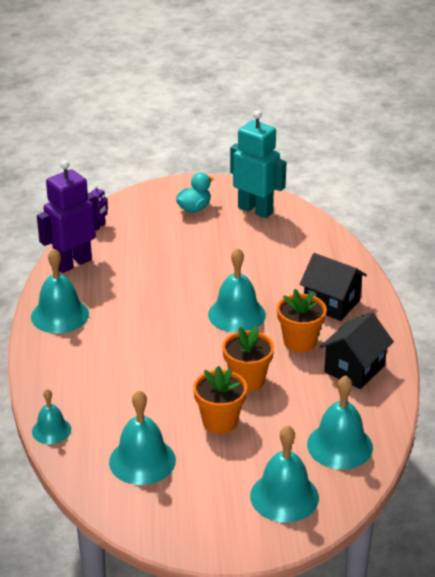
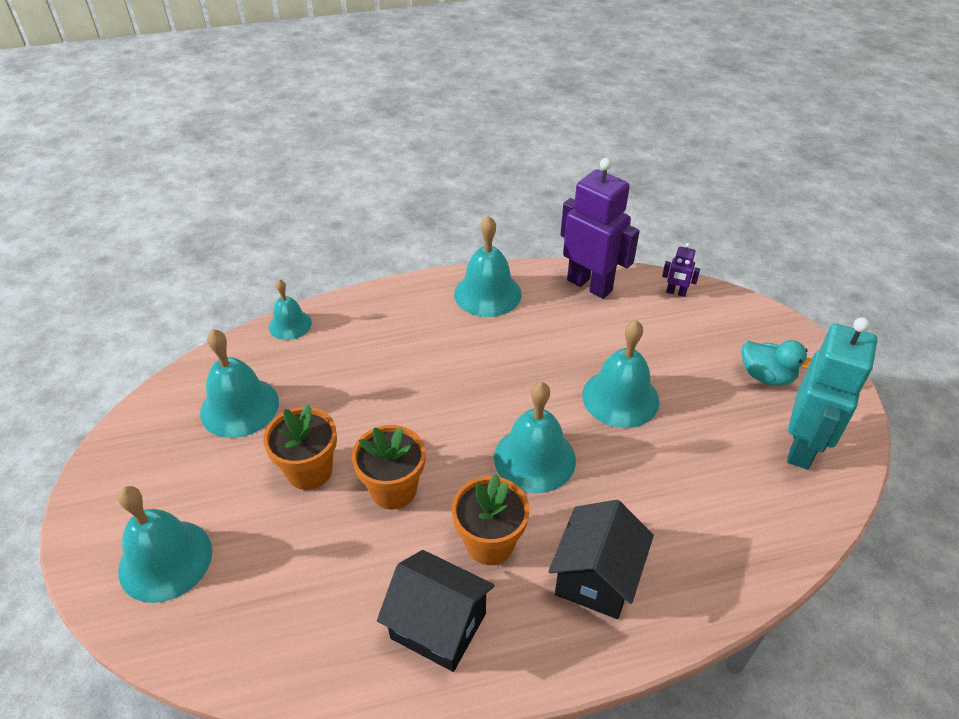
camera: 80 degrees right, 10 degrees up
turquoise bell [307,375,373,469] -> turquoise bell moved to [582,320,659,428]

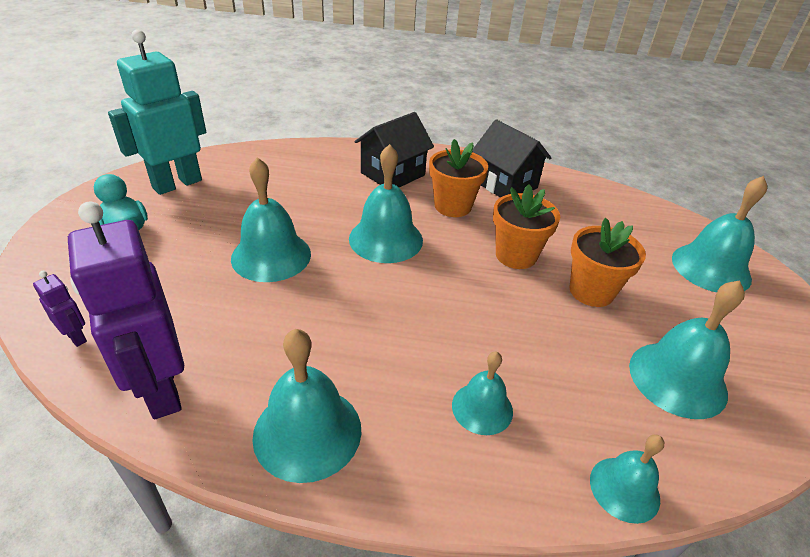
camera: 160 degrees left, 5 degrees down
none -> turquoise bell [452,351,513,435]

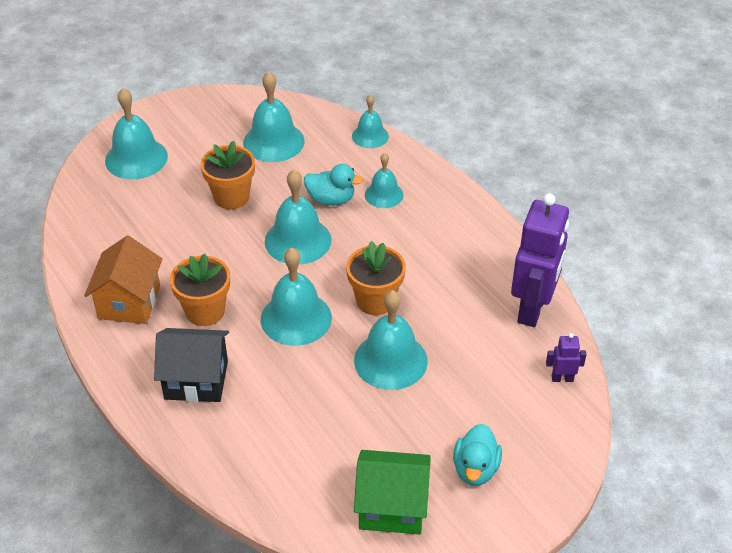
camera: 130 degrees left, 5 degrees up
purple robot [33,271,87,347] -> purple robot turned 90 degrees clockwise [546,333,587,382]
turquoise robot [108,29,206,195] -> green house [354,450,431,534]
turquoise bell [252,329,361,483] -> turquoise bell moved to [265,170,332,265]
black house [472,119,552,198] -> orange house [84,236,162,324]
orange flower pot [493,184,560,269] -> orange flower pot moved to [346,241,406,315]
none -> turquoise duck [304,164,363,206]

